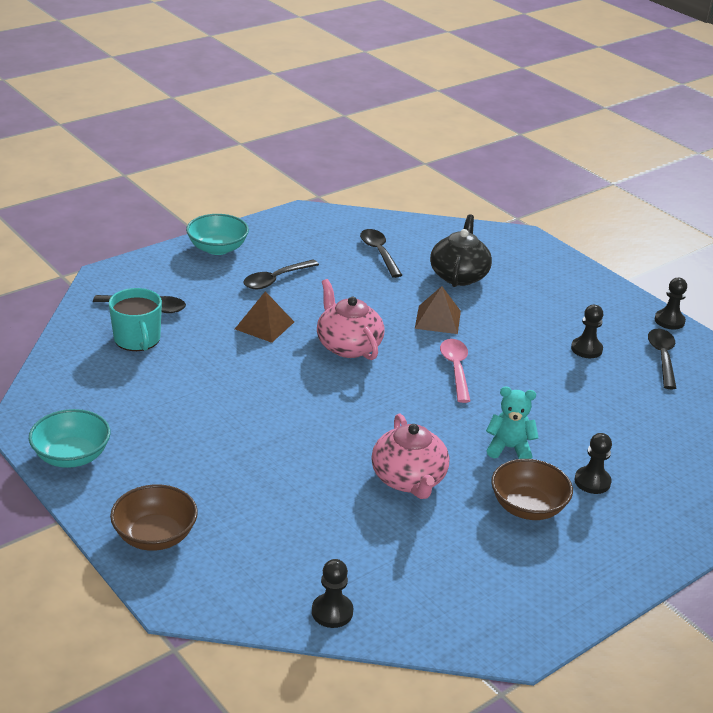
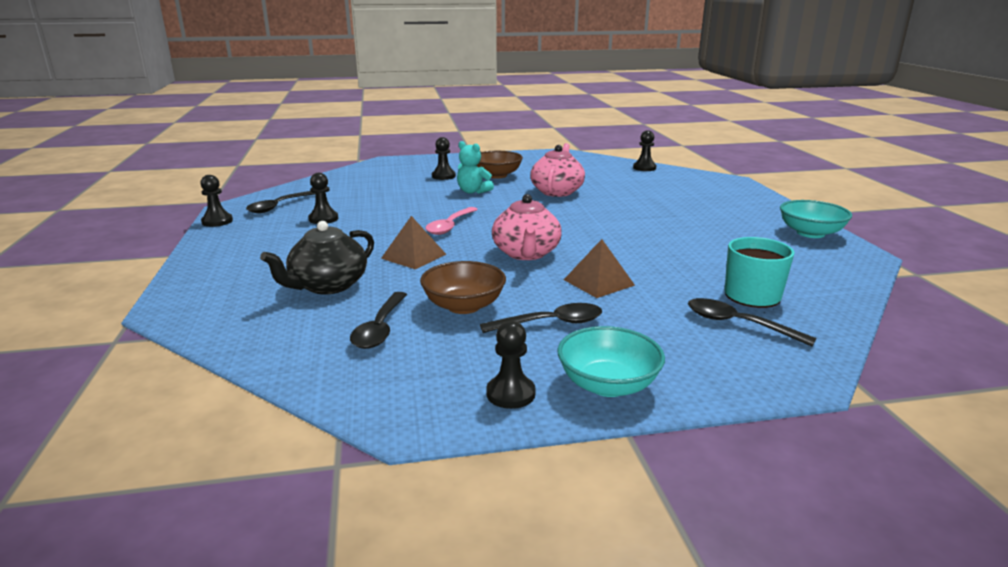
camera: 150 degrees left, 10 degrees down
brown bowl [110,484,198,551] -> brown bowl moved to [420,261,506,314]
none -> black pawn [486,321,536,409]

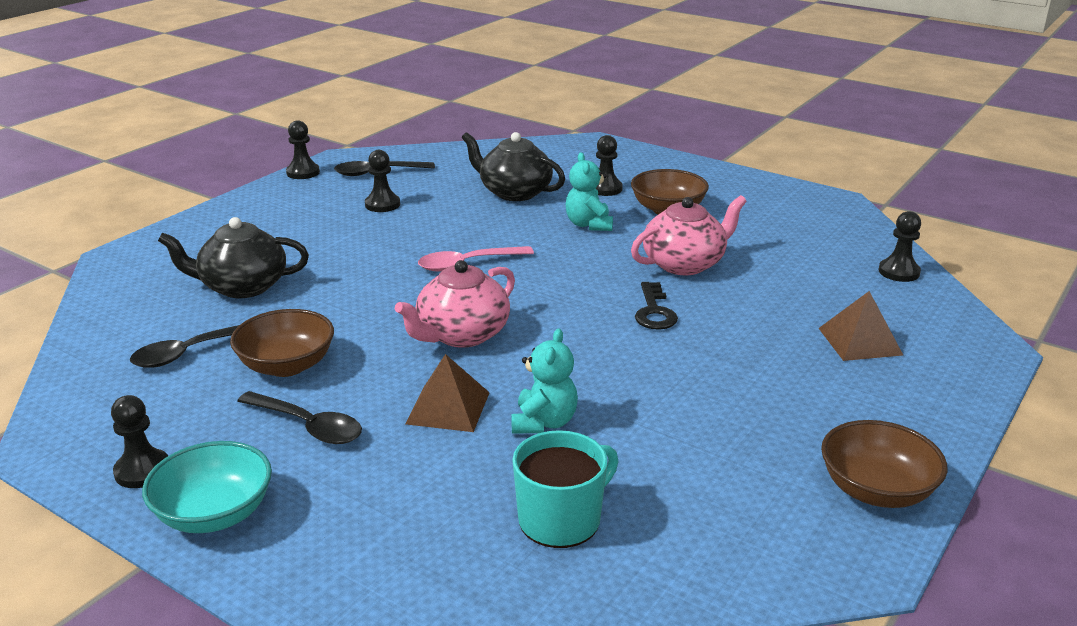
camera: 45 degrees right, 5 degrees up
brown pyramid [381,216,446,269] -> brown pyramid moved to [819,291,903,361]
black spoon [688,298,817,347] -> none
turquoise bowl [780,200,852,238] -> brown bowl [821,420,948,508]
none -> black teapot [461,132,565,201]
none -> turquoise teddy bear [511,328,578,433]
none -> black key [635,282,678,330]

